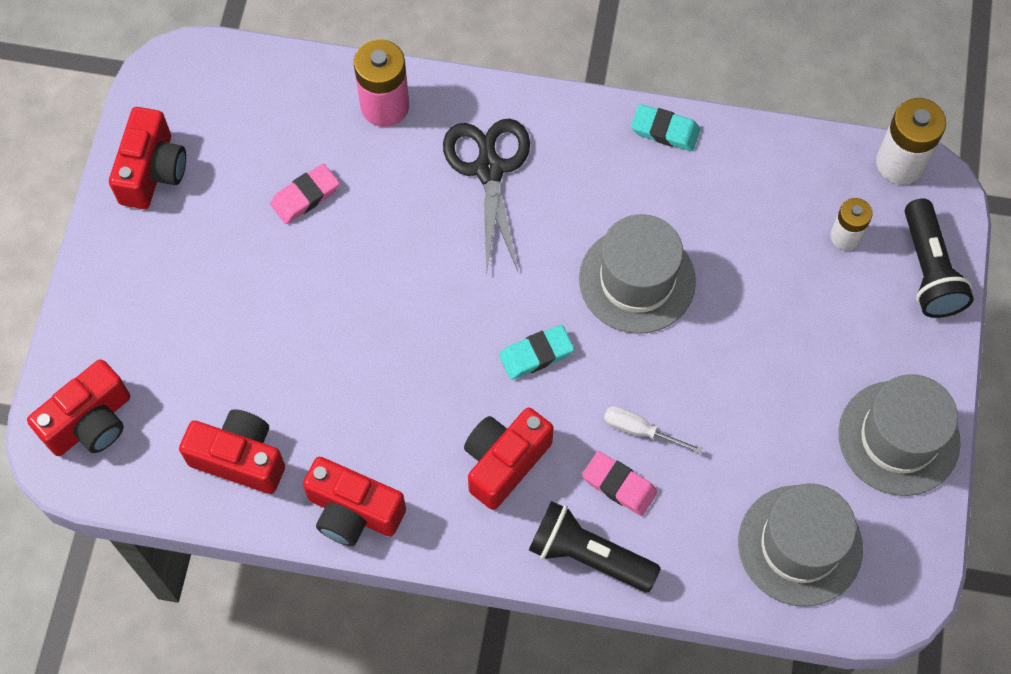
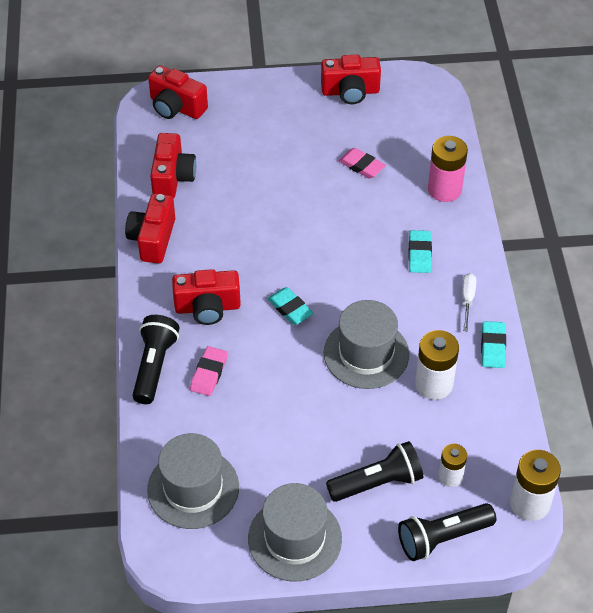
camera: 75 degrees right, 15 degrees down
black scissors [443,119,530,275] -> turquoise eraser [408,230,432,273]
red camera [464,407,554,510] -> red camera turned 150 degrees clockwise [172,269,241,325]
white screwdriver [604,406,703,454] -> white screwdriver moved to [462,273,476,331]
none -> black flashlight [326,441,423,502]
none -> white battery [415,330,459,400]

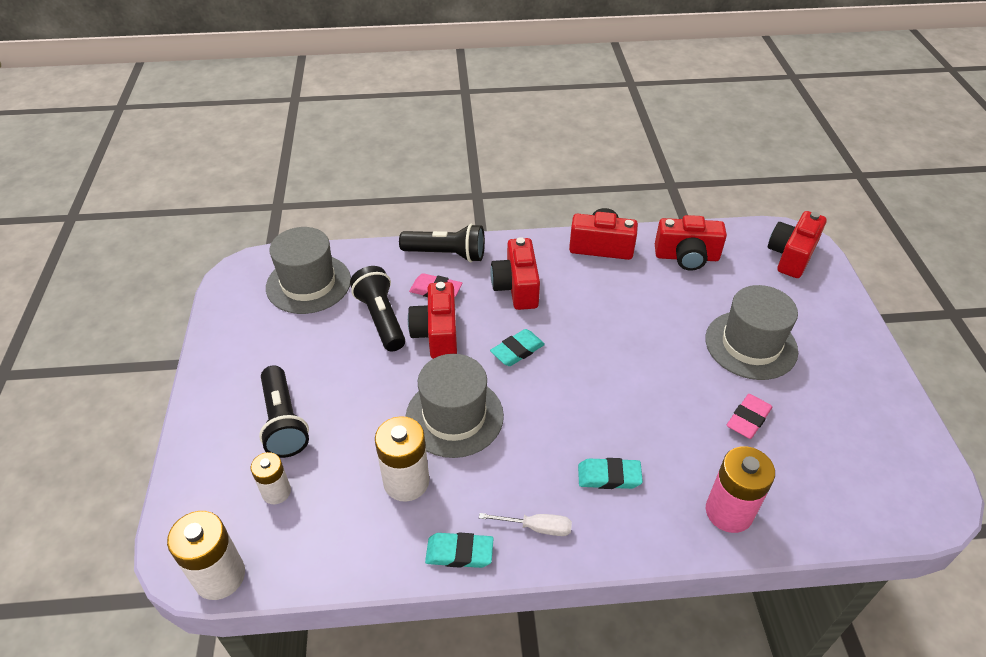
camera: 90 degrees right, 5 degrees down
grey hat [248,483,342,582] -> grey hat moved to [705,285,798,380]
red camera [321,55,381,104] -> red camera moved to [408,282,457,359]
black flashlight [398,503,496,561] -> black flashlight moved to [350,266,405,351]

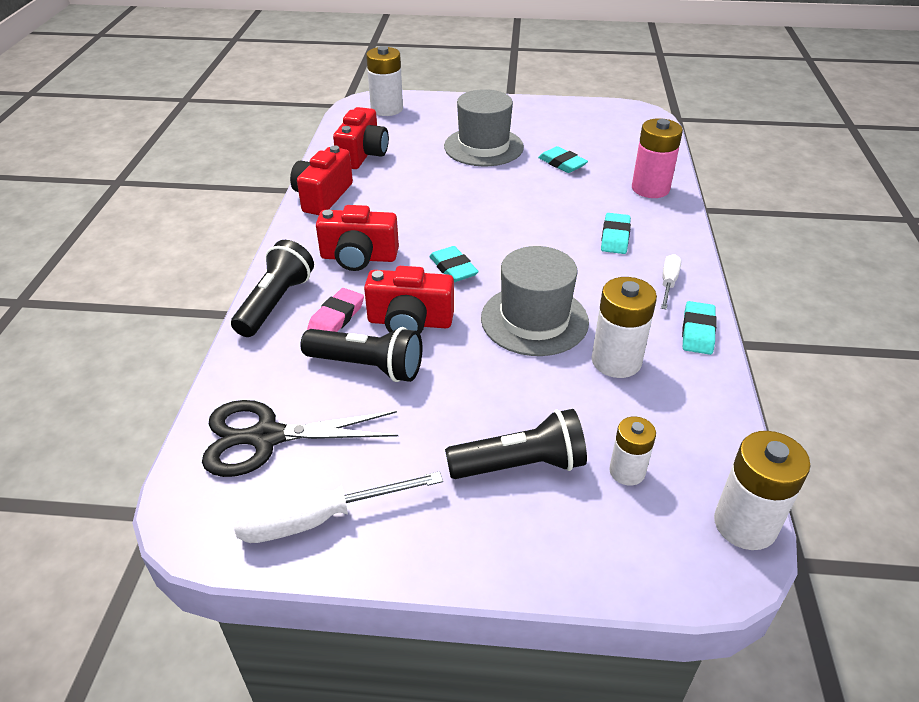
camera: 80 degrees left, 5 degrees down
grey hat [266,227,351,314] -> black scissors [202,400,398,477]
black flashlight [350,266,405,351] -> black flashlight turned 150 degrees counterclockwise [301,327,422,382]
pink eraser [727,394,773,439] -> turquoise eraser [538,146,588,173]
red camera [768,211,827,278] -> white battery [366,46,403,116]
none -> white screwdriver [232,471,443,543]

